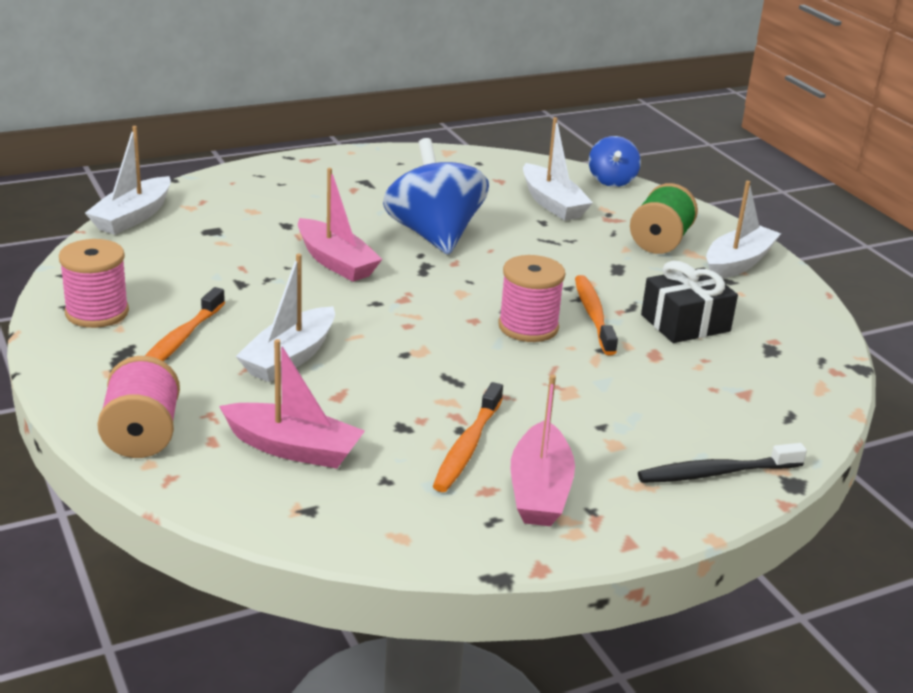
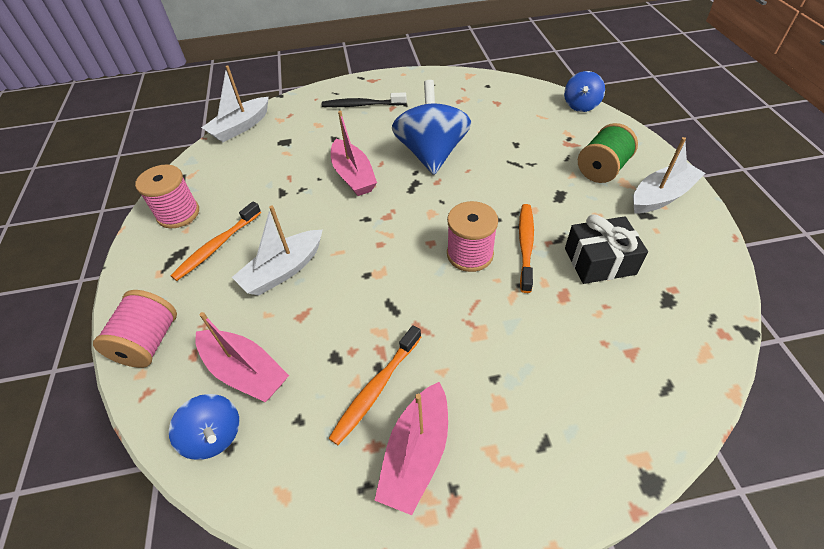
camera: 20 degrees right, 20 degrees up
white boat [523,117,593,221] -> none
black toothbrush [638,443,807,483] -> black toothbrush moved to [322,92,407,107]
none -> blue spinning top [169,394,239,460]

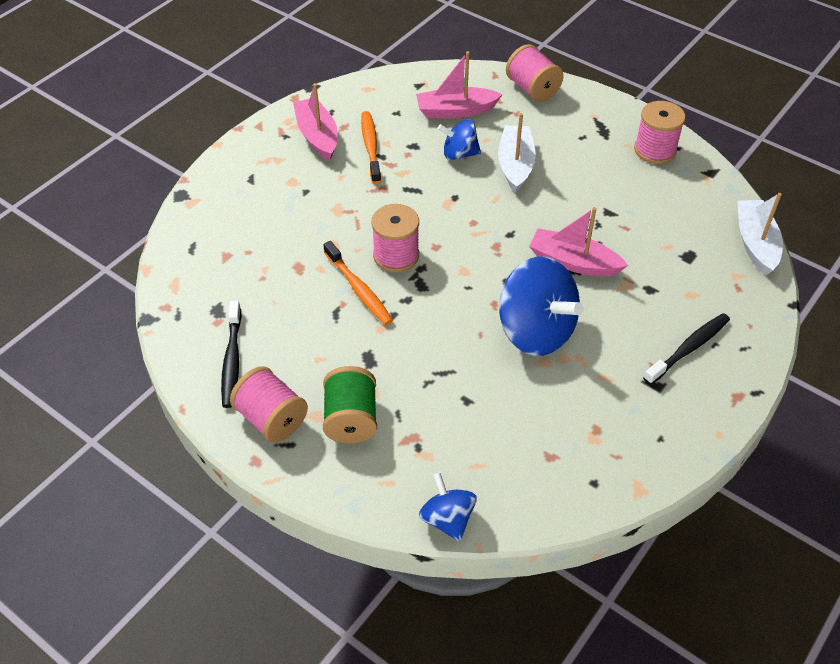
camera: 135 degrees right, 0 degrees up
blue spinning top [169,394,239,460] -> blue spinning top moved to [438,120,481,160]
orange toothbrush [170,202,261,281] -> none
black gift [565,214,648,284] -> none
white boat [633,137,705,214] -> pink spool [230,366,308,443]
none -> black toothbrush [221,301,242,408]

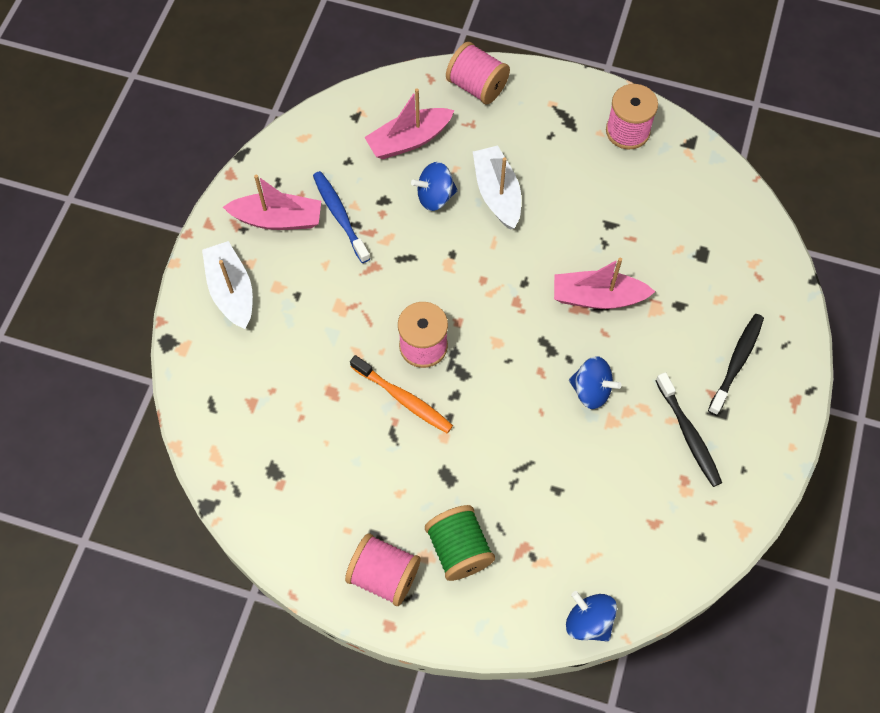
camera: 20 degrees left, 15 degrees up
black toothbrush [221,301,242,408] -> black toothbrush moved to [655,372,722,487]
pink boat [293,83,338,161] -> pink boat turned 135 degrees clockwise [223,174,321,230]
orange toothbrush [361,111,381,184] -> blue toothbrush [313,171,370,263]
blue spinning top [499,256,584,356] -> blue spinning top [569,356,622,409], size x0.54
white boat [737,193,783,275] -> white boat moved to [202,241,253,329]

